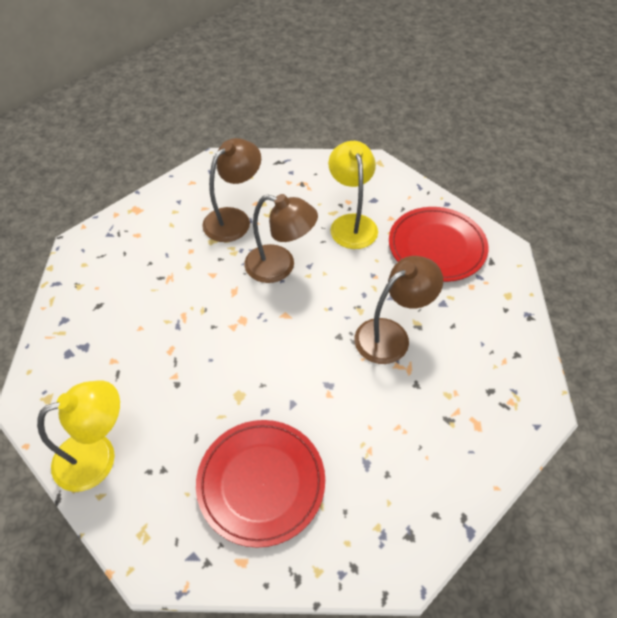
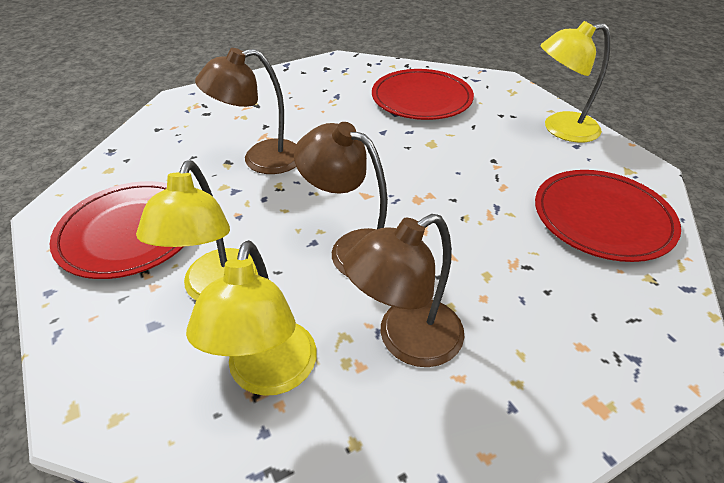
camera: 165 degrees left, 10 degrees down
none -> yellow lamp [186,240,317,396]
none -> red plate [535,170,681,262]

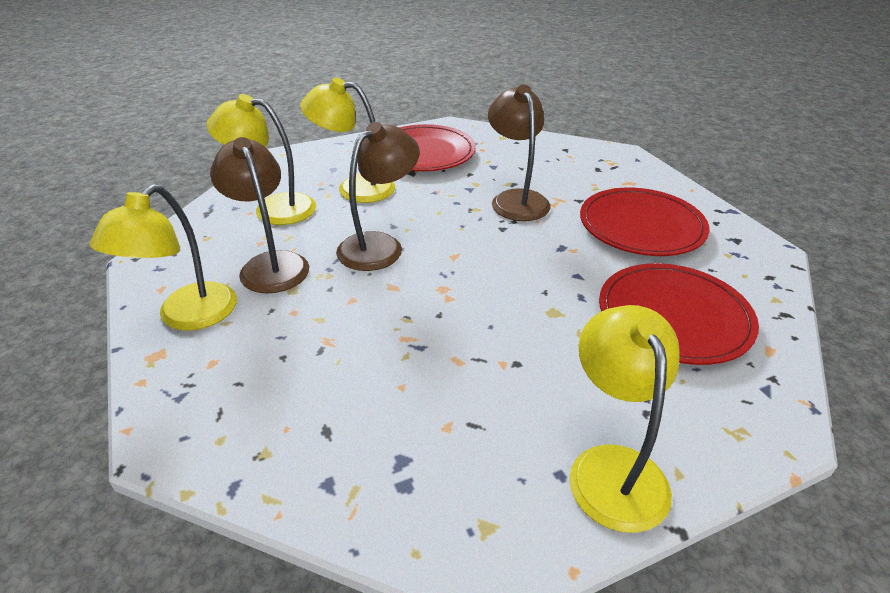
camera: 95 degrees right, 5 degrees down
red plate [535,170,681,262] -> red plate moved to [580,188,710,256]
none -> yellow lamp [89,184,237,330]

